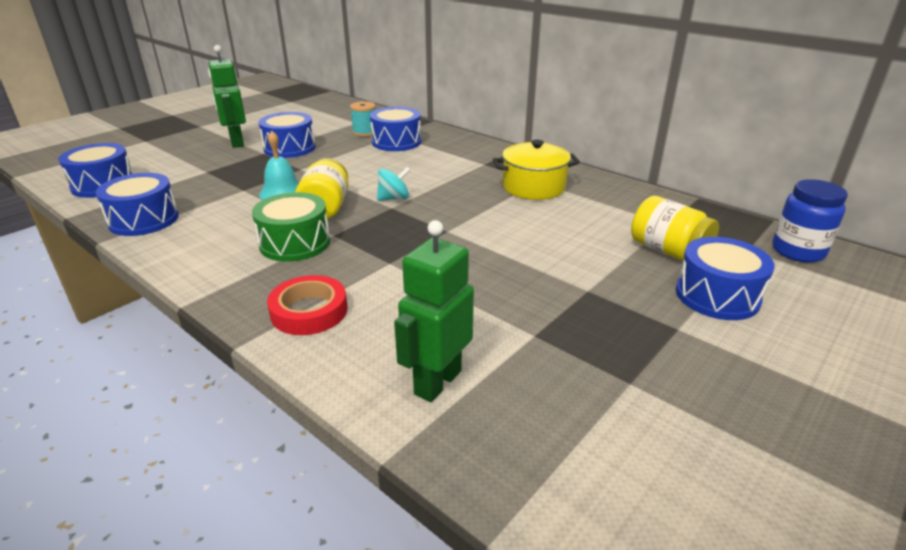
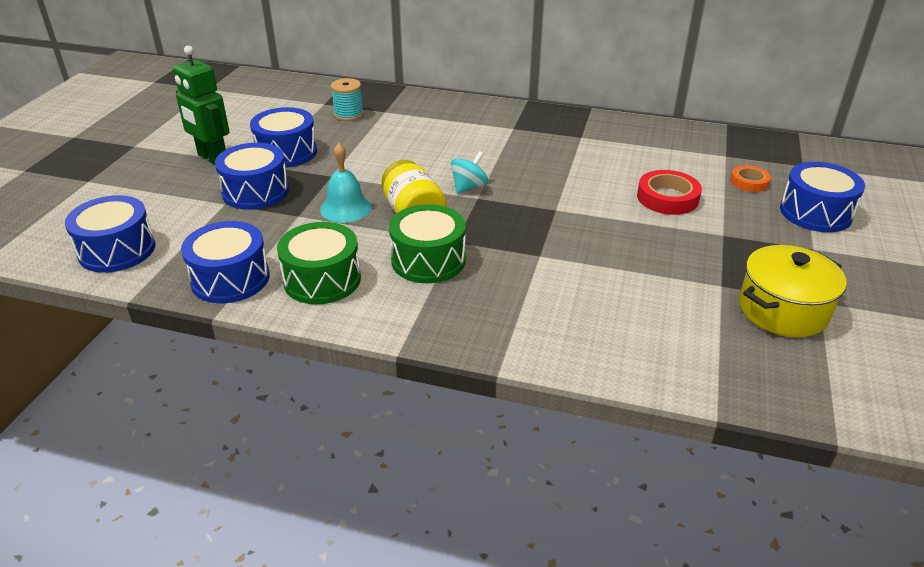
camera: 25 degrees left, 5 degrees up
red tape [267,275,347,335] -> red tape moved to [637,170,702,215]
blue drum [370,107,421,151] -> blue drum moved to [215,143,289,210]
green robot [394,220,474,402] -> none
yellow pot [493,140,580,200] -> yellow pot moved to [739,245,847,337]
yellow jar [631,196,719,260] -> orange tape [730,165,771,192]
blue jar [772,179,848,263] -> none
none -> green drum [277,222,361,304]

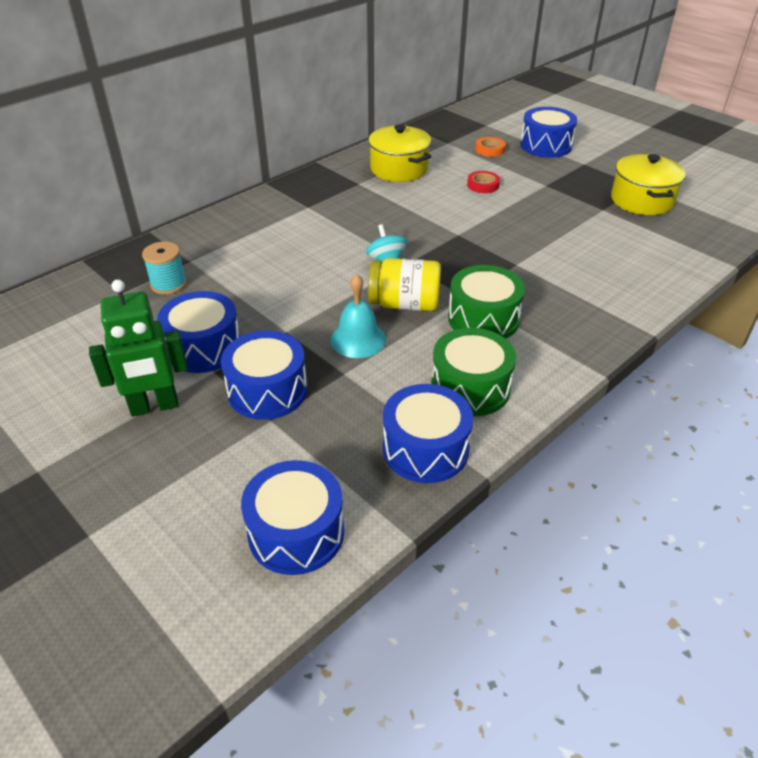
camera: 60 degrees left, 5 degrees up
red tape [637,170,702,215] -> red tape [467,171,500,193], size x0.62
none -> yellow pot [368,125,431,182]

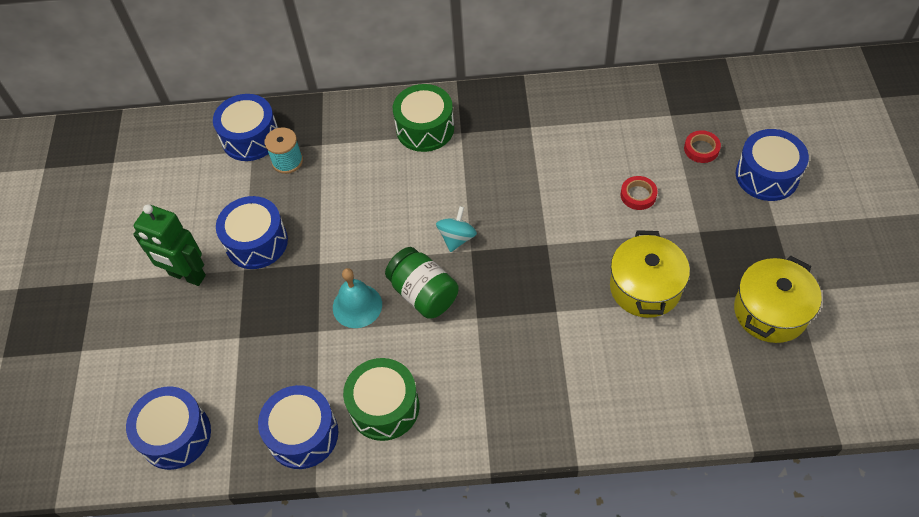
camera: 45 degrees right, 15 degrees up
blue drum [221,331,307,420] -> blue drum moved to [213,94,278,161]
yellow pot [368,125,431,182] -> yellow pot moved to [610,230,690,318]
yellow jar [368,258,441,311] -> green jar [385,247,459,319]
green drum [448,265,525,339] -> green drum moved to [393,84,454,152]
orange tape [475,137,506,157] -> red tape [684,130,721,163]

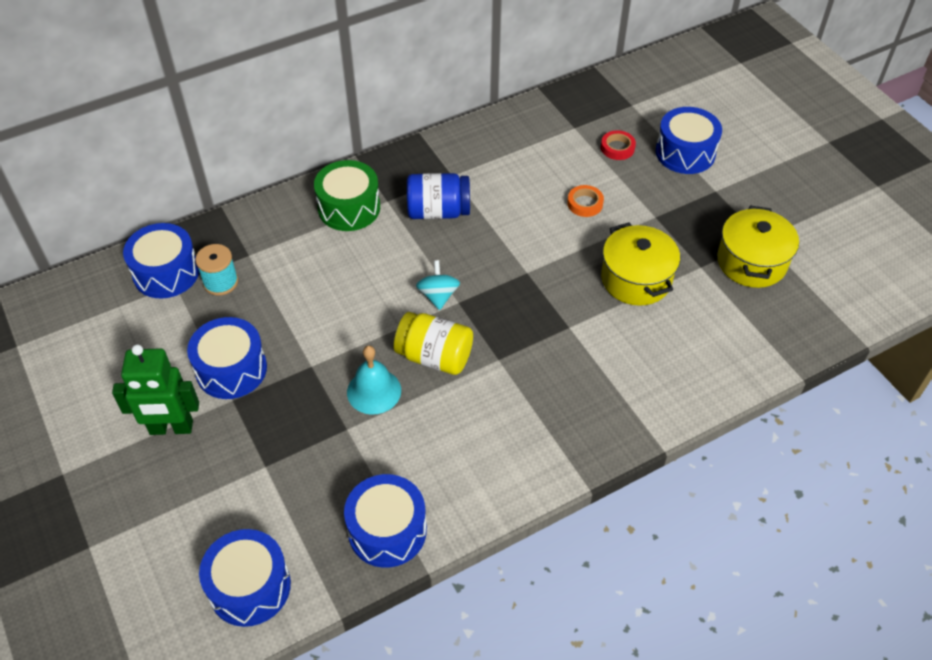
camera: 30 degrees left, 5 degrees down
green drum [343,358,419,441] -> none
green jar [385,247,459,319] -> yellow jar [394,312,473,375]
red tape [621,176,658,210] -> orange tape [567,185,604,217]
none -> blue jar [407,173,470,219]

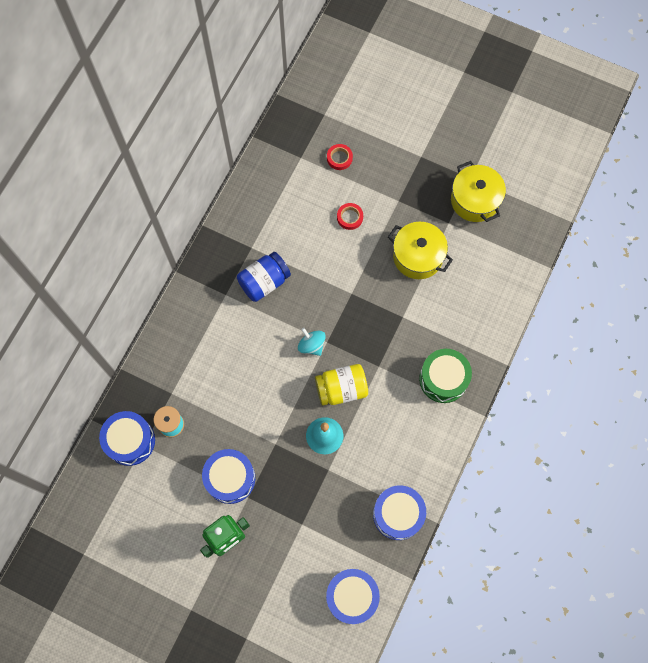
camera: 35 degrees left, 20 degrees up
green drum [314,160,380,231] -> green drum moved to [419,349,472,403]
orange tape [567,185,604,217] -> red tape [337,203,363,230]
blue drum [655,107,722,174] -> none

